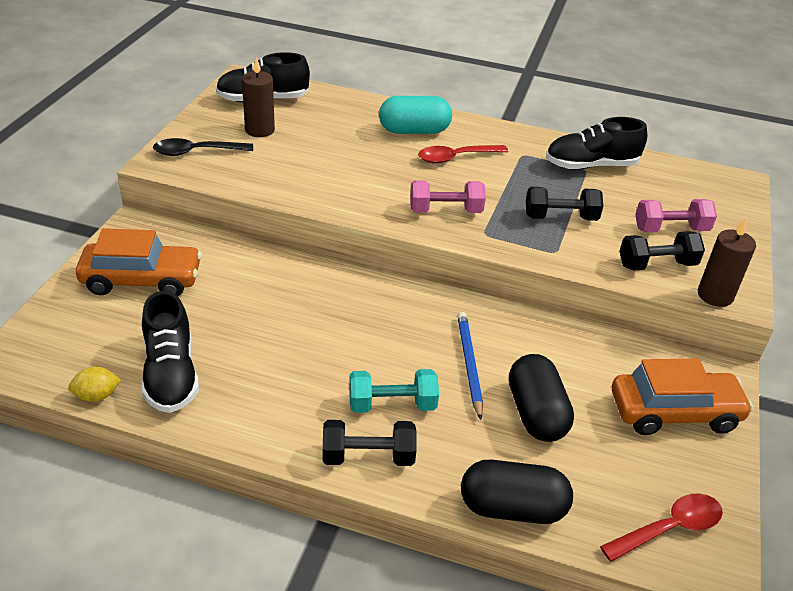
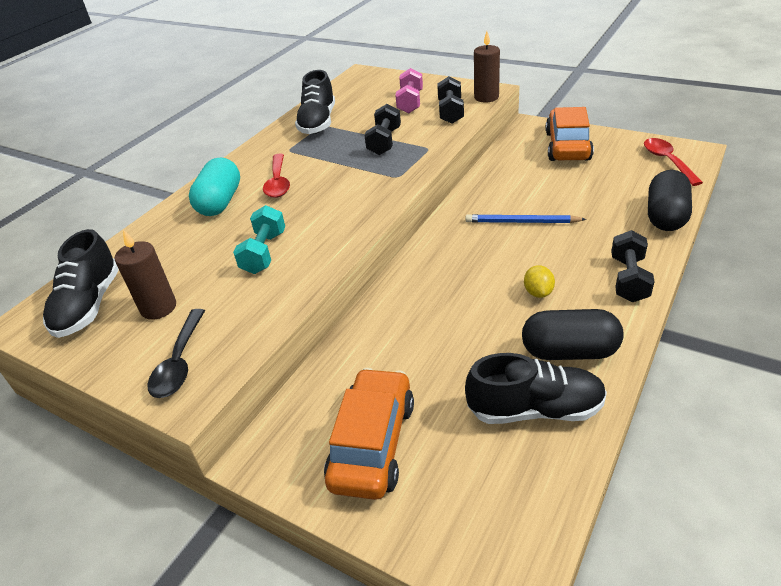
camera: 70 degrees left, 0 degrees up
yellow lemon [68,367,121,402] -> yellow lemon moved to [524,265,555,298]
turquoise dumbbell [349,369,439,413] -> turquoise dumbbell moved to [233,205,285,274]
pink dumbbell [410,180,486,213] -> none
black capsule [509,354,574,442] -> black capsule moved to [522,309,624,360]

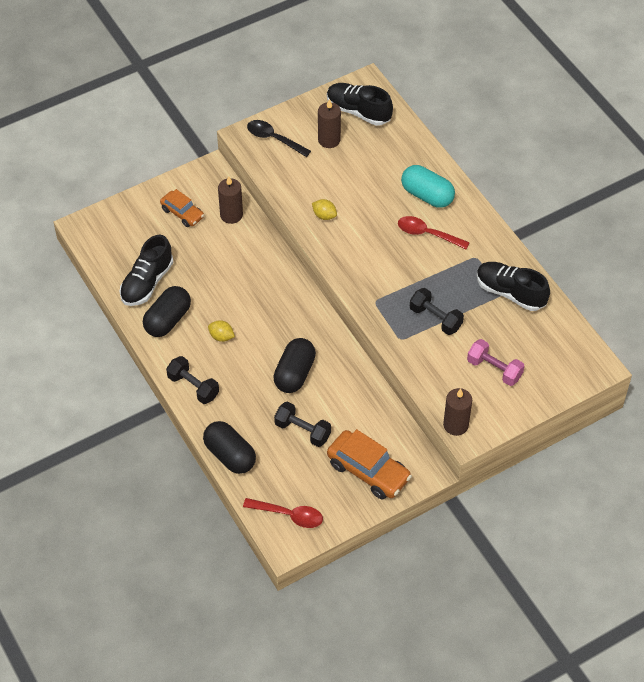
camera: 115 degrees right, 15 degrees up
turquoise dumbbell [233,205,285,274] -> none
orange car [324,368,414,500] -> orange car [160,189,204,227], size x0.61
black dumbbell [437,76,464,124] -> black dumbbell moved to [274,401,331,447]
blue pencil [465,214,587,223] -> black capsule [273,338,316,393]
none -> brown candle [218,176,243,224]
none -> yellow lemon [312,199,337,220]

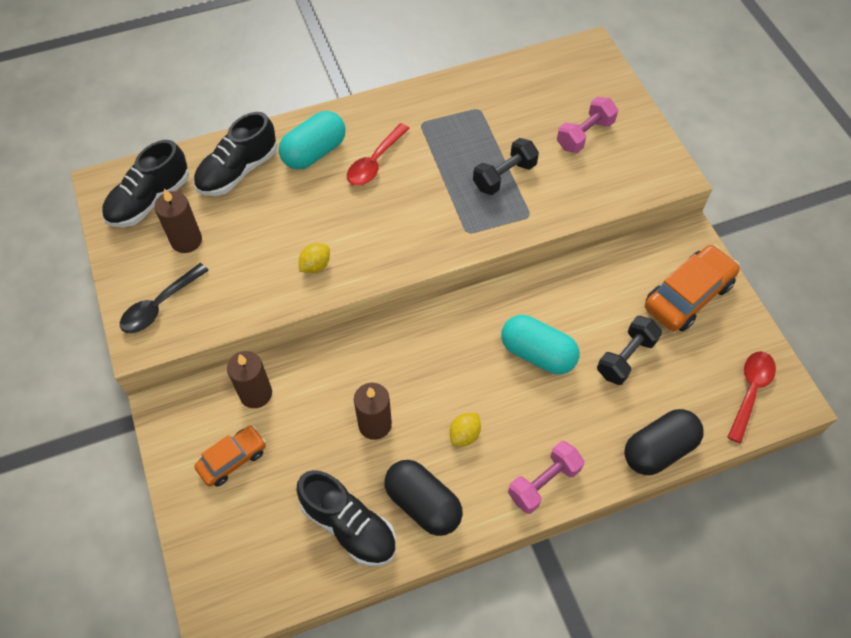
camera: 80 degrees left, 5 degrees up
black dumbbell [166,356,219,404] -> pink dumbbell [508,441,584,514]
black capsule [273,338,316,393] -> turquoise capsule [501,315,579,374]
brown candle [443,388,472,436] -> brown candle moved to [354,383,392,440]
black shoe [477,262,550,311] -> black shoe moved to [193,112,277,196]

